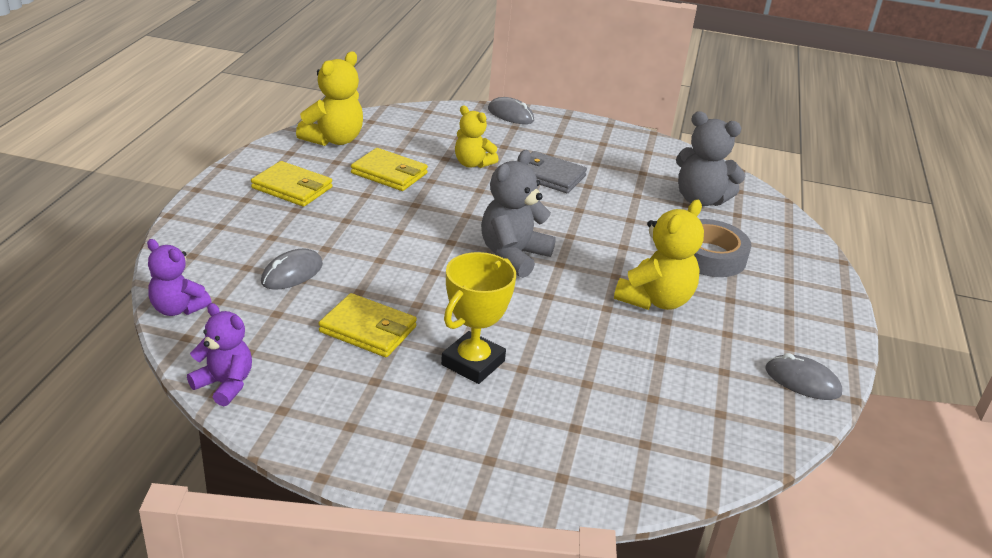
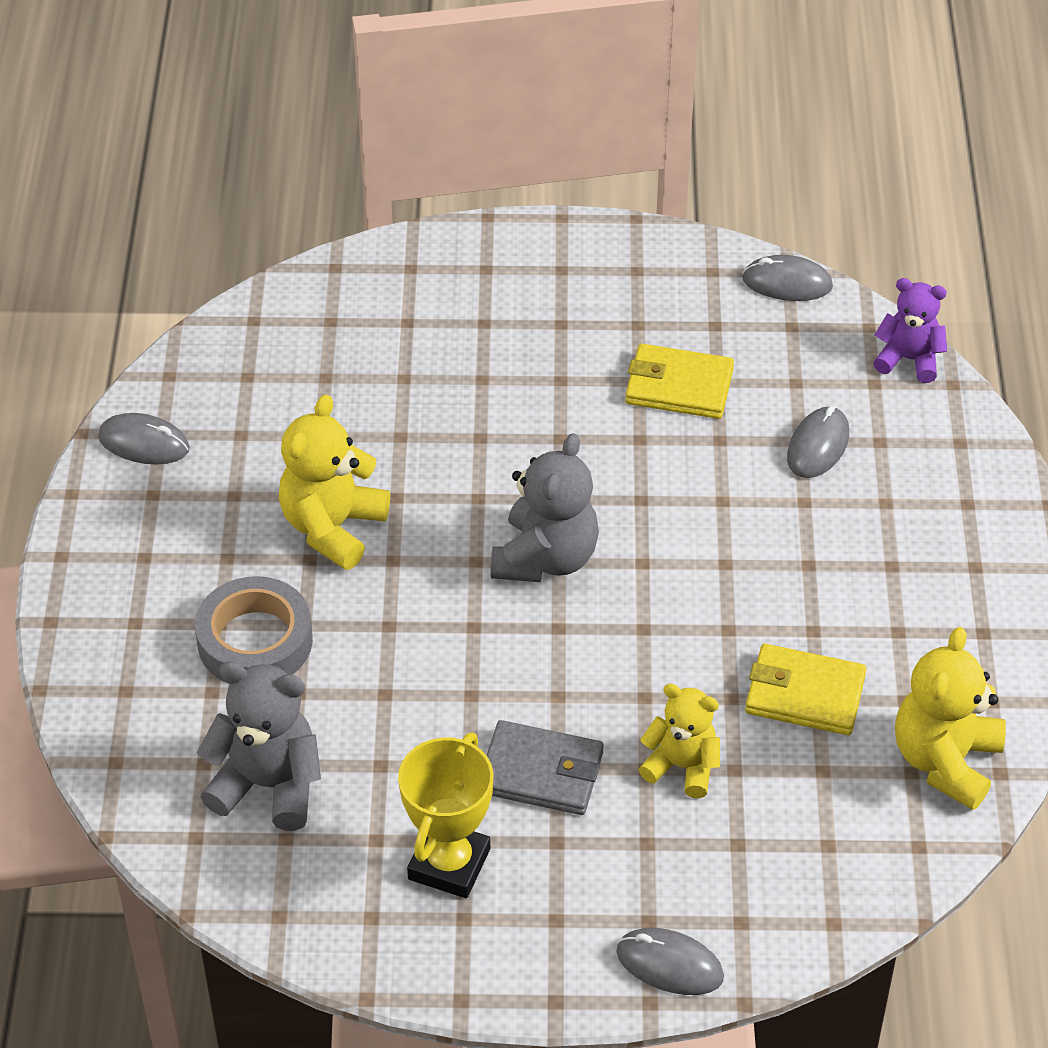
camera: 170 degrees right, 15 degrees up
purple teddy bear [187,303,252,406] -> grey mouse [742,255,833,301]
yellow wallet [251,161,332,207] -> none
yellow trophy [441,252,516,384] -> yellow trophy moved to [398,732,494,898]

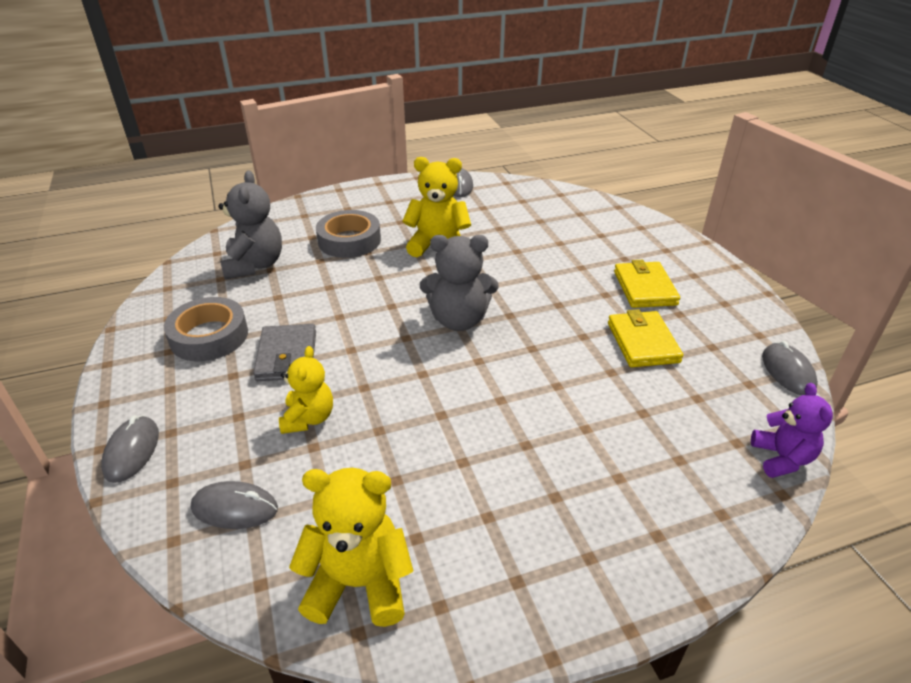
camera: 70 degrees right, 10 degrees down
yellow trophy [398,732,494,898] -> grey tape [164,297,248,361]
yellow wallet [745,644,866,735] -> yellow wallet moved to [614,260,680,308]
grey mouse [787,406,849,478] -> grey mouse moved to [191,481,278,529]

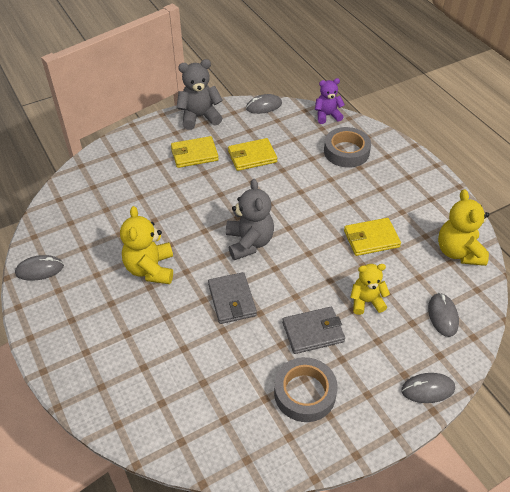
camera: 100 degrees left, 10 degrees up
grey teddy bear [219,171,282,279] -> grey teddy bear moved to [177,59,223,130]
grey tape [316,210,381,258] -> grey tape moved to [324,127,371,168]
none -> grey wallet [208,272,257,324]
none -> yellow wallet [344,218,401,256]

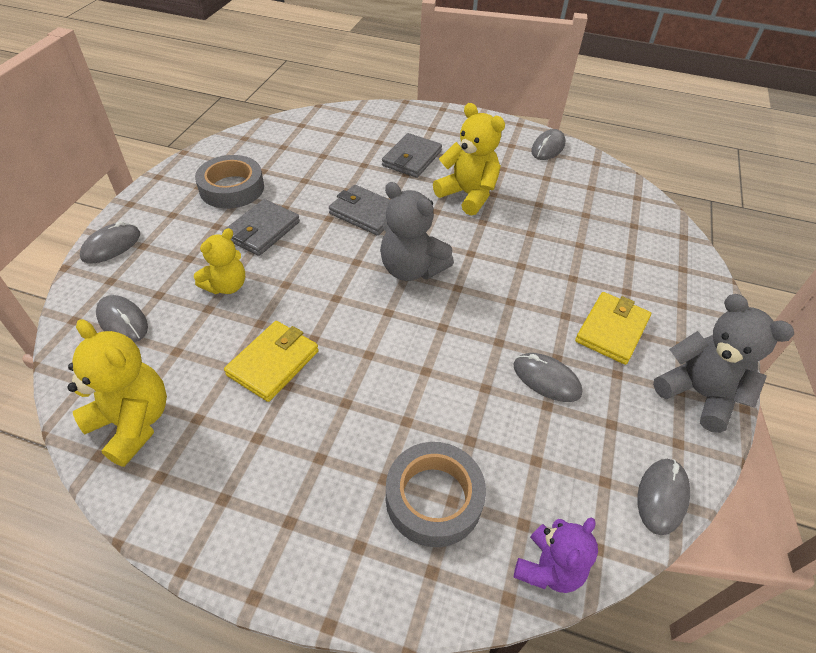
camera: 135 degrees right, 0 degrees up
grey teddy bear [177,59,223,130] -> grey teddy bear turned 75 degrees counterclockwise [653,294,794,433]
yellow wallet [228,138,277,171] -> grey mouse [513,353,583,402]
none -> grey wallet [382,133,442,178]

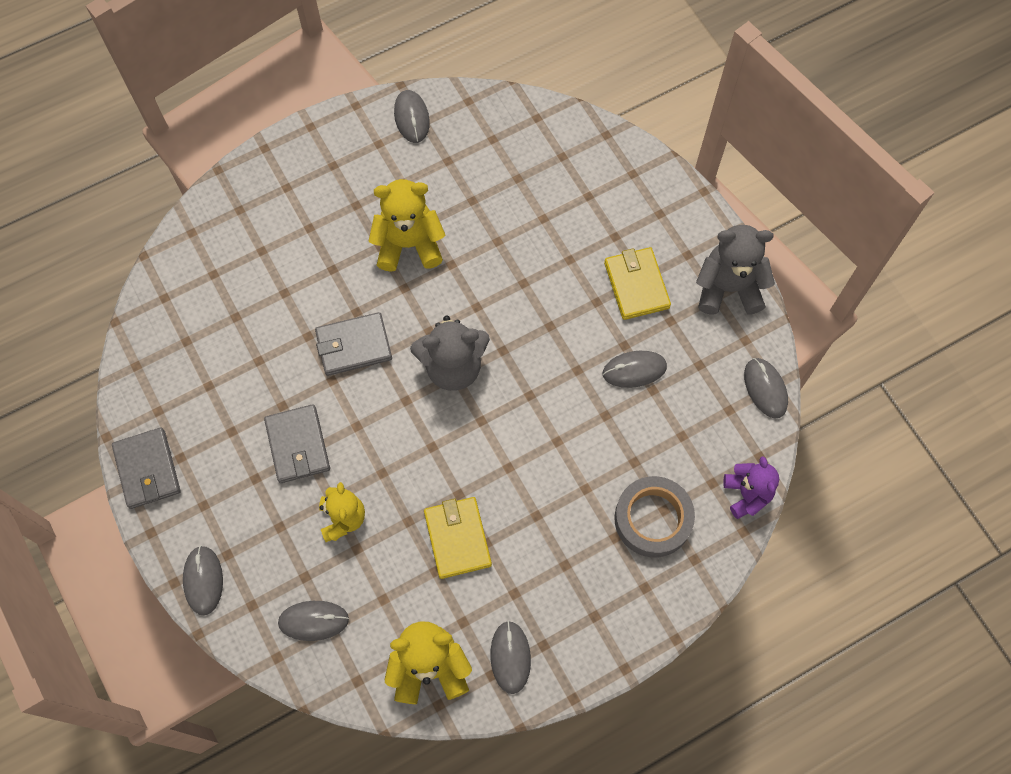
camera: 45 degrees left, 20 degrees up
grey tape [195,155,264,209] -> none
grey wallet [382,133,442,178] -> grey wallet moved to [112,427,181,509]
none -> grey mouse [490,621,531,694]

